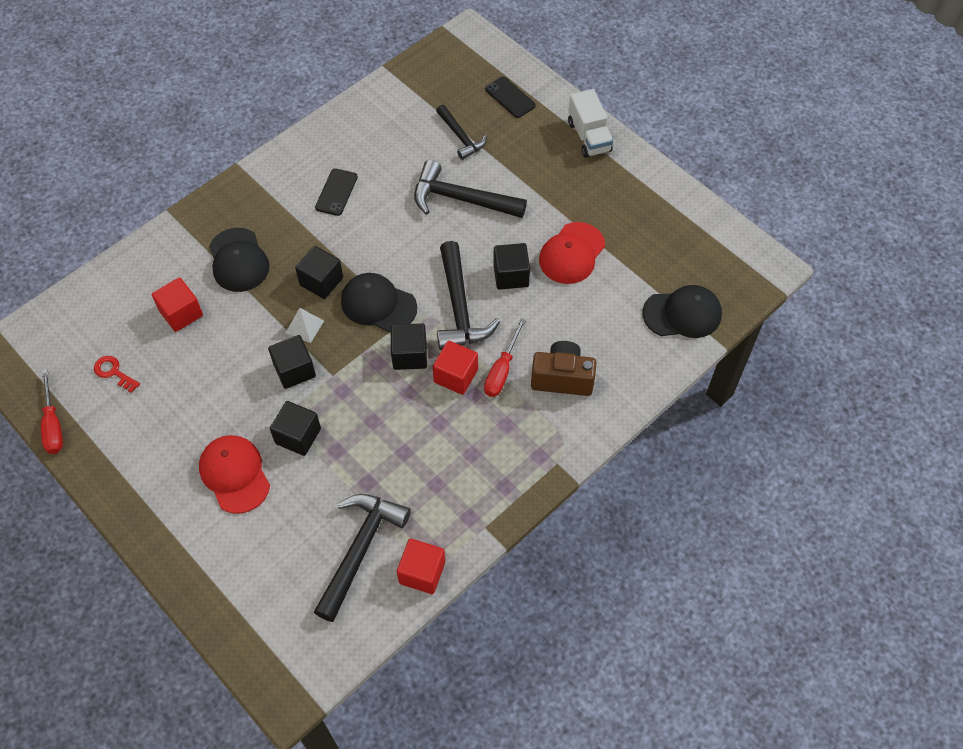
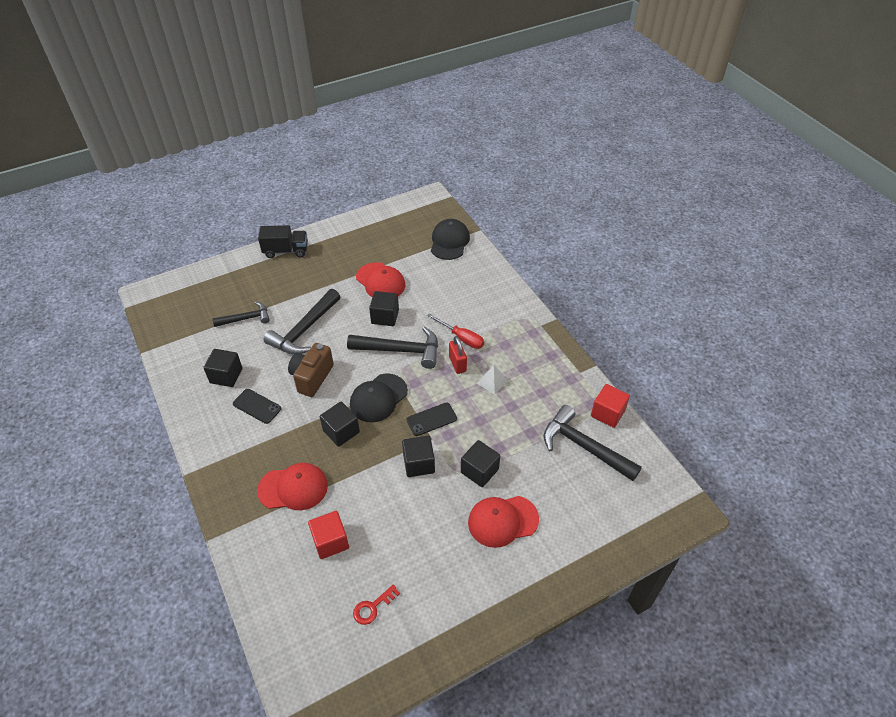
camera: 75 degrees left, 10 degrees down
red screwdriver [41,369,63,454] -> none
black cap [209,228,270,292] -> red cap [257,463,328,510]
white pyramid [285,308,324,343] -> white pyramid moved to [477,365,508,395]
black cube [391,323,427,370] -> black cube moved to [203,349,243,387]
red cube [433,341,478,395] -> red padlock [449,336,467,374]
black phone [485,77,536,118] -> black phone moved to [406,402,457,436]
brown camera [531,341,596,396] -> brown camera moved to [288,343,334,397]
white truck [568,89,613,158] -> black truck [258,225,308,258]

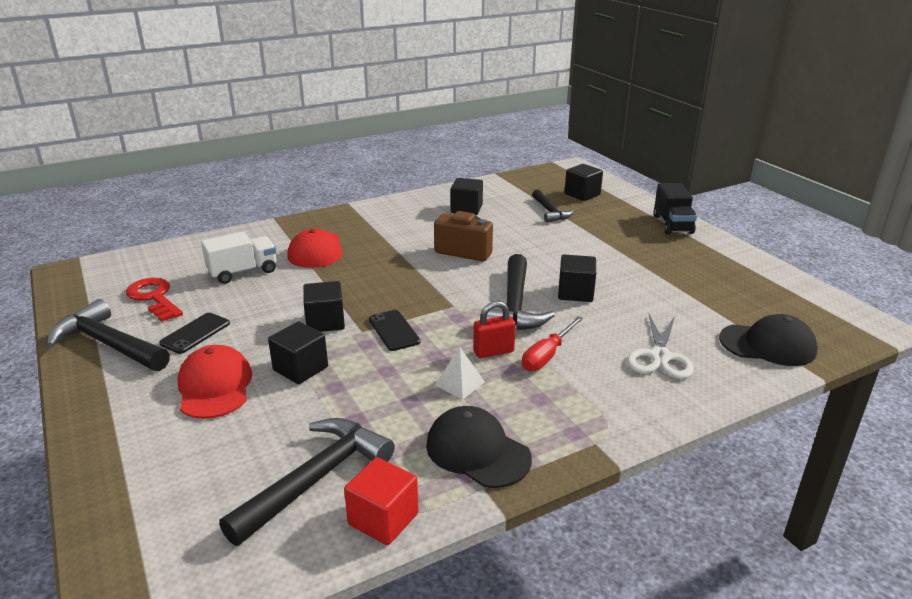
camera: 90 degrees right, 20 degrees down
black phone [233,389,282,424] -> black phone moved to [159,313,230,354]
black hammer [264,289,340,355] -> black hammer moved to [47,299,170,371]
red cube [308,511,349,559] -> white truck [201,232,277,284]
black cube [320,401,360,447] -> black cube moved to [564,164,603,201]
black cap [350,373,408,422] -> black cap moved to [426,406,532,488]
red key [353,584,400,625] -> red key [126,278,183,322], size x1.63
red cap [356,262,405,297] -> none
none -> white scissors [627,314,694,379]

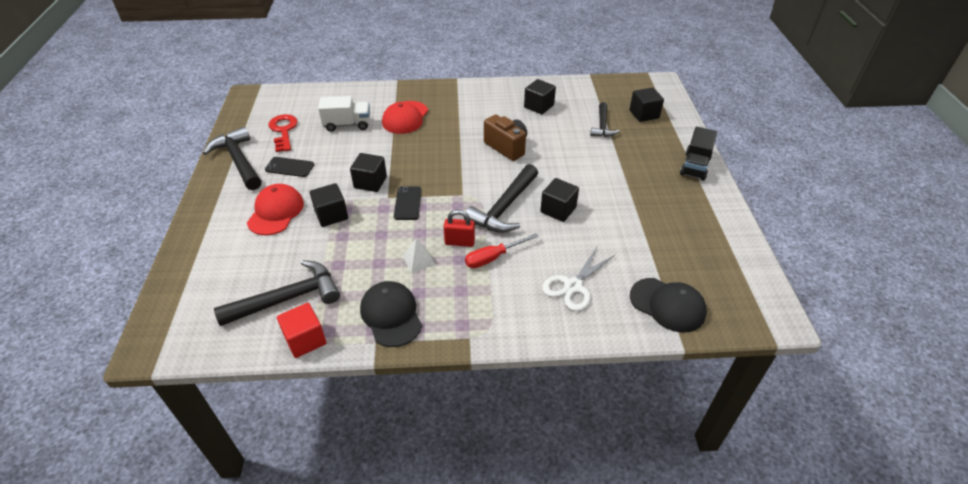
camera: 25 degrees right, 15 degrees up
black phone [159,313,230,354] -> black phone turned 45 degrees clockwise [265,157,314,177]

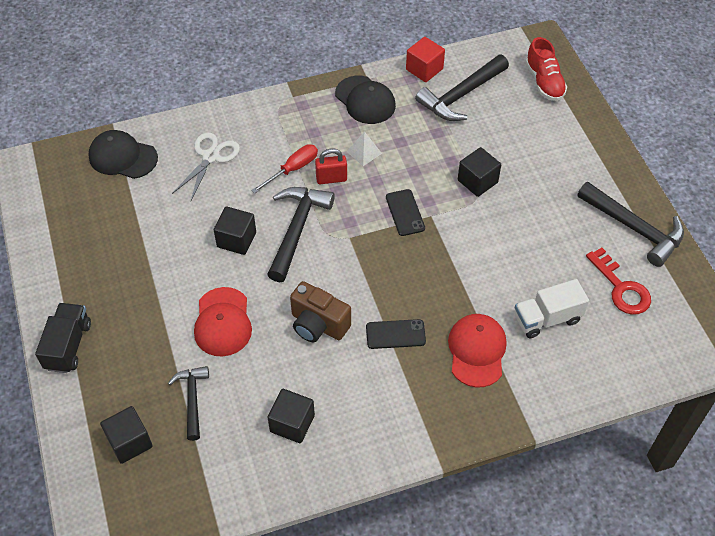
camera: 165 degrees right, 10 degrees up
red cap [247,184,304,235] -> red cap moved to [194,287,252,356]
black phone [265,157,314,177] -> black phone moved to [366,319,426,349]
black cube [350,153,387,192] -> none
none -> red shoe [525,37,567,101]

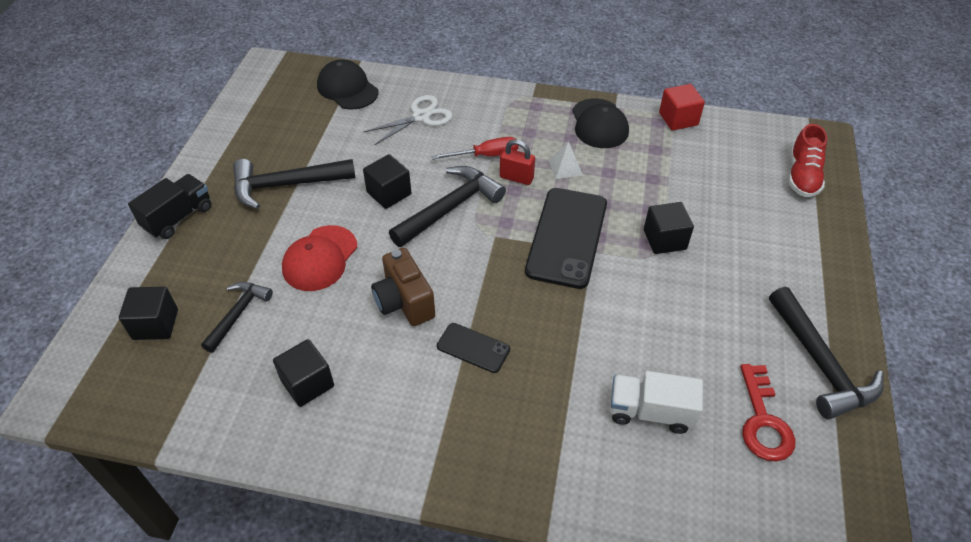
camera: 30 degrees right, 5 degrees down
black phone [386,189,425,236] -> black phone [525,188,607,289], size x2.00
black hammer [415,55,509,121] -> black hammer moved to [233,159,355,209]
red cap [448,314,507,388] -> none

